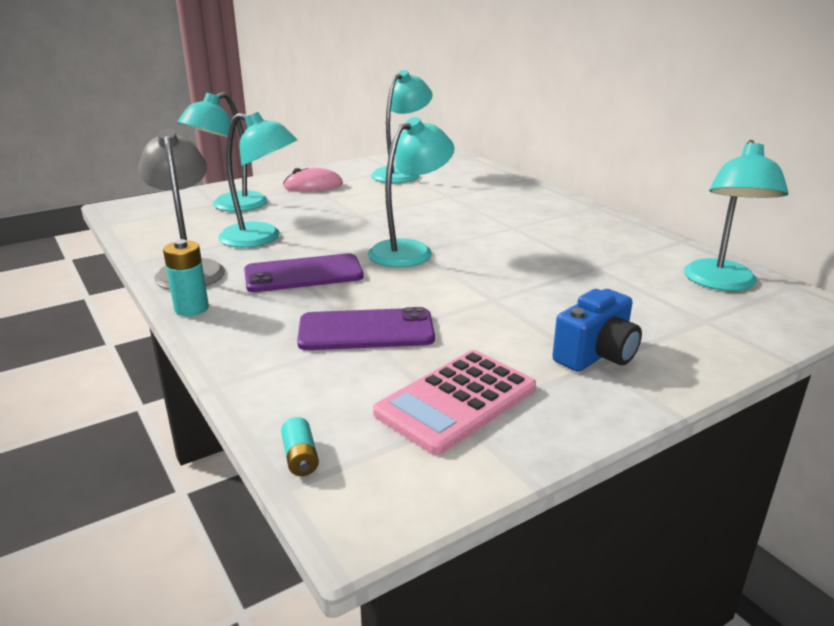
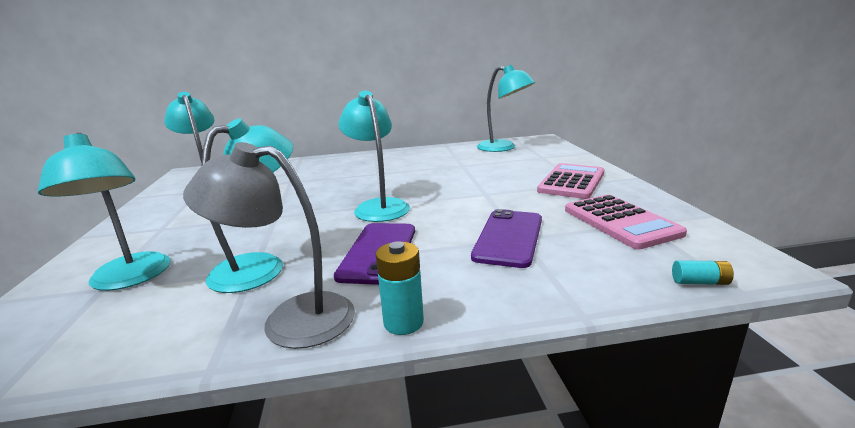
camera: 65 degrees left, 5 degrees down
pink mouse [283,168,343,192] -> none
blue camera [552,289,642,372] -> pink calculator [537,163,604,199]

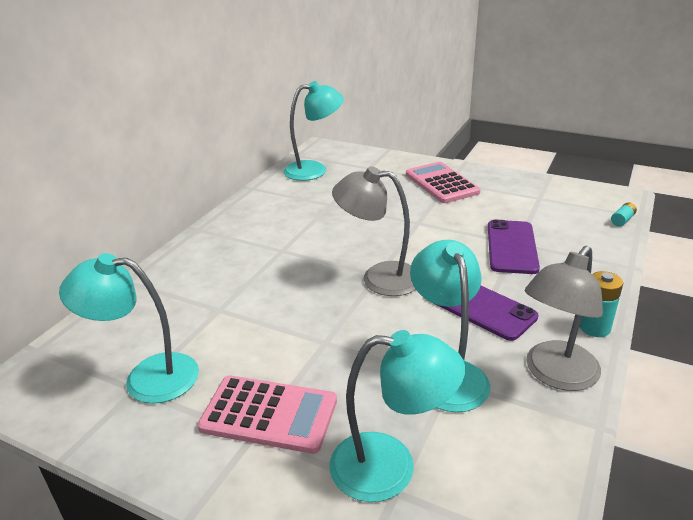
camera: 55 degrees left, 10 degrees up
turquoise lamp [338,91,410,222] -> grey lamp [332,166,416,296]
purple phone [471,209,542,268] -> purple phone turned 45 degrees clockwise [488,220,540,274]
pink calculator [565,194,687,250] -> pink calculator moved to [197,375,337,454]

